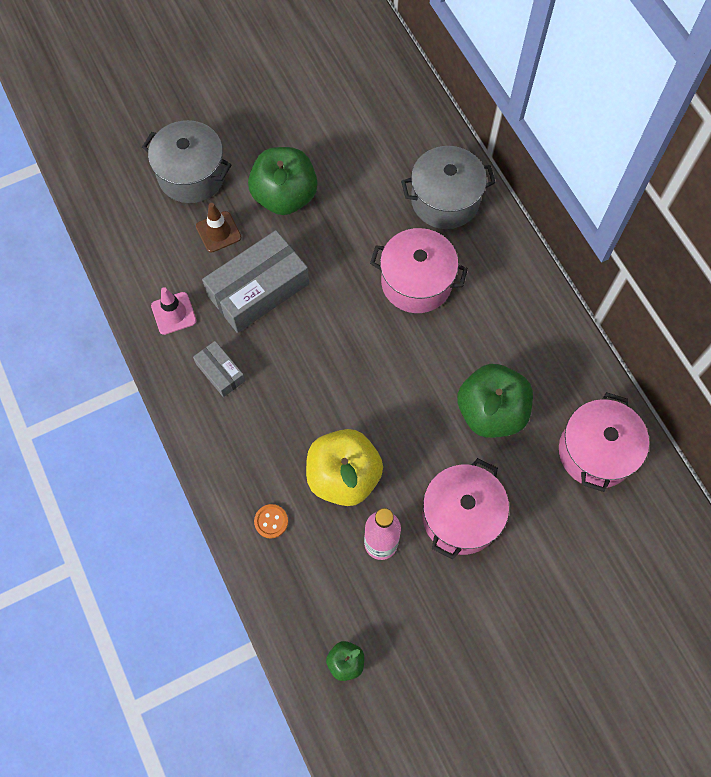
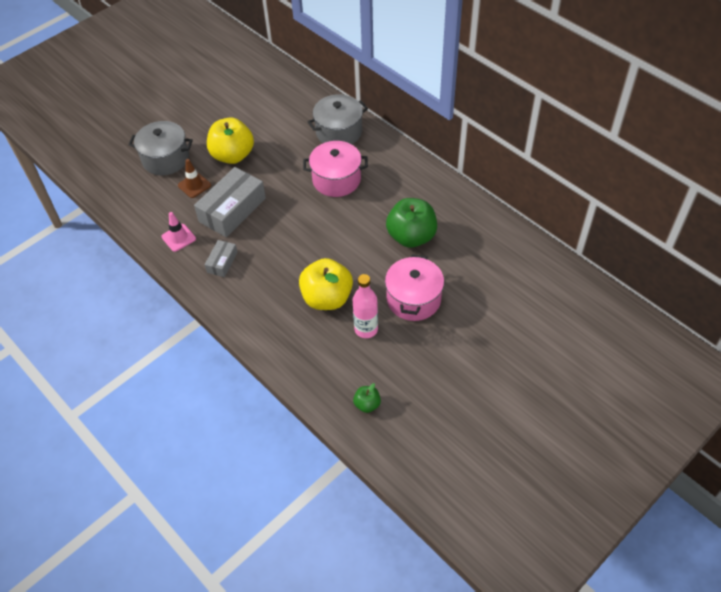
camera: 15 degrees left, 15 degrees down
grey box [193,341,245,397] -> grey box turned 75 degrees clockwise [205,240,238,277]
green apple [248,147,318,215] -> yellow apple [207,117,254,164]
orange button [254,504,288,538] -> none
pink pot [559,392,649,492] -> none

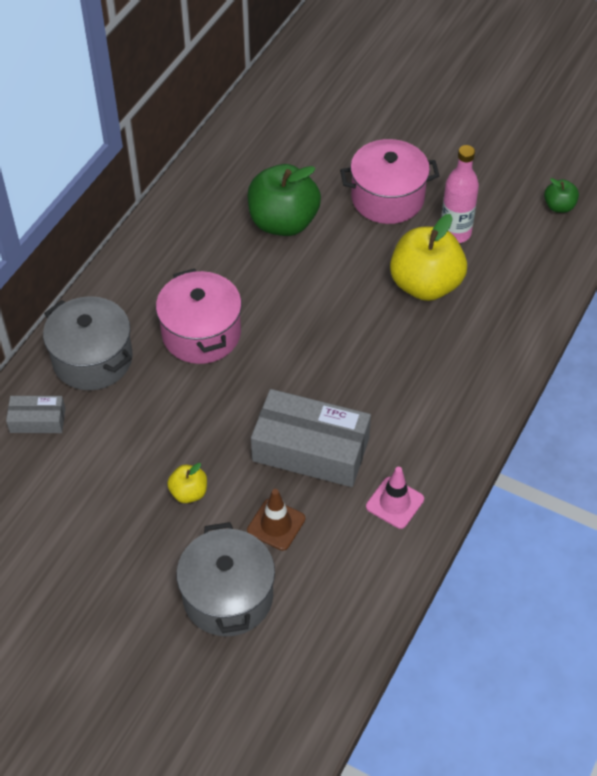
camera: 110 degrees left, 0 degrees up
grey box [205,240,238,277] -> grey box moved to [6,396,65,433]
yellow apple [207,117,254,164] -> yellow apple [167,463,207,503], size x0.47

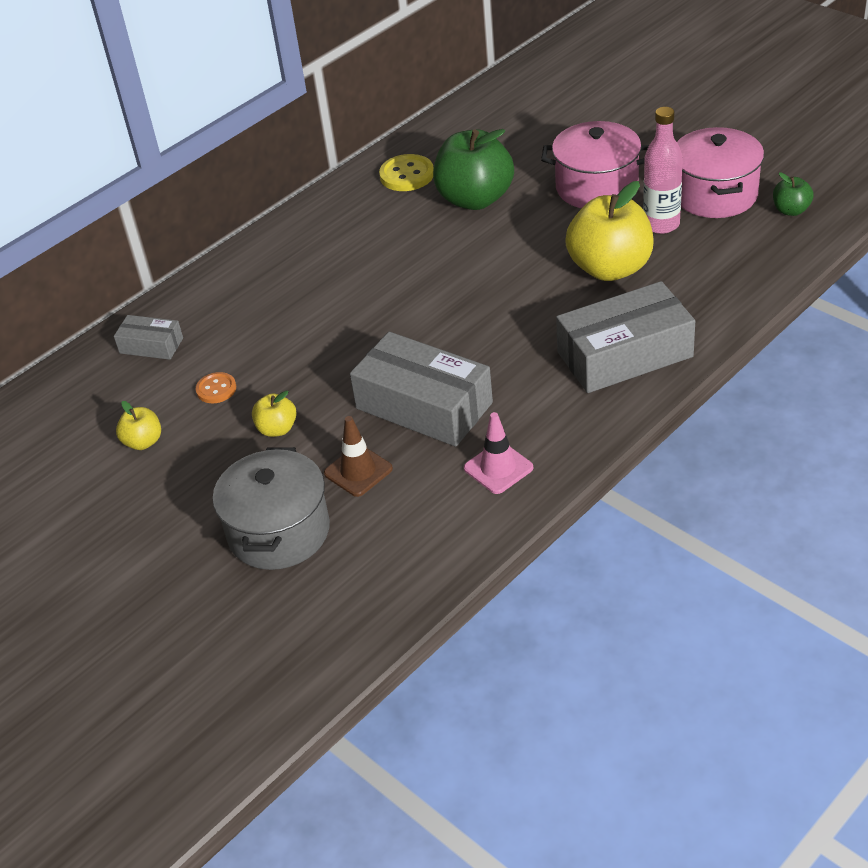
camera: 20 degrees right, 10 degrees down
grey pot [43,296,133,390] -> none
pink pot [156,268,242,364] -> pink pot moved to [677,127,764,218]
none -> yellow apple [116,401,161,450]
none -> orange button [196,372,236,403]
none -> yellow button [379,154,433,191]
none -> grey box [556,281,695,393]

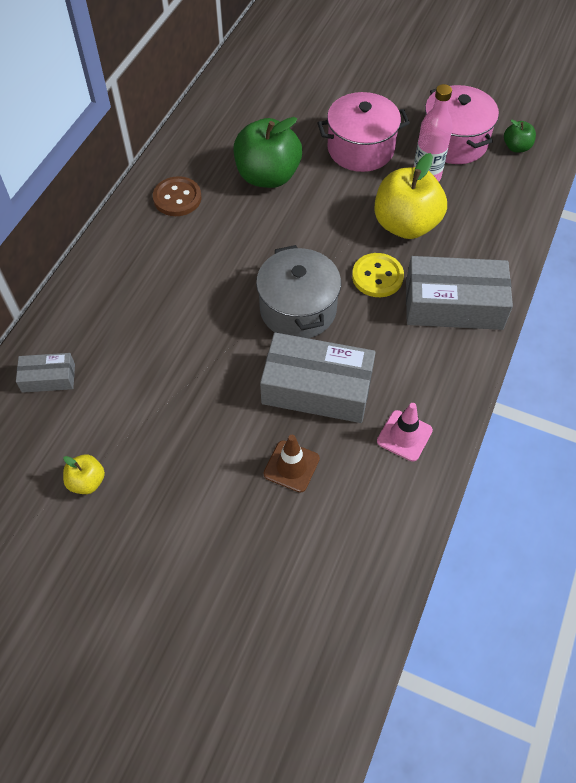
camera: 25 degrees left, 15 degrees up
orange button [196,372,236,403] -> none
grey pot [213,447,330,570] -> grey pot moved to [256,245,341,338]
yellow apple [252,391,297,437] -> none
yellow button [379,154,433,191] -> yellow button moved to [352,253,404,297]
grey box [556,281,695,393] -> grey box turned 45 degrees clockwise [406,256,513,330]
none -> brown button [153,176,202,216]

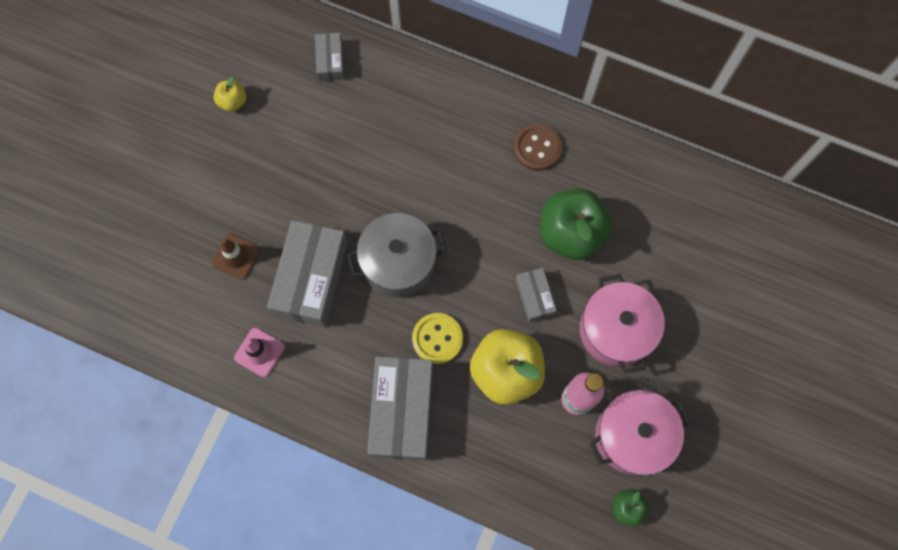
camera: 90 degrees right, 15 degrees up
none -> grey box [516,268,557,322]

